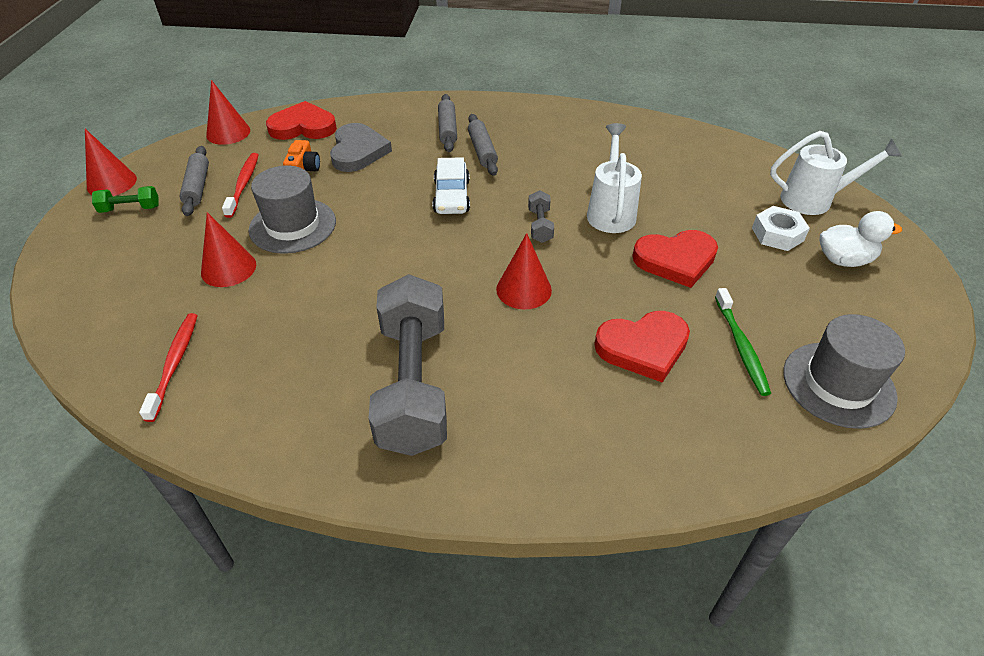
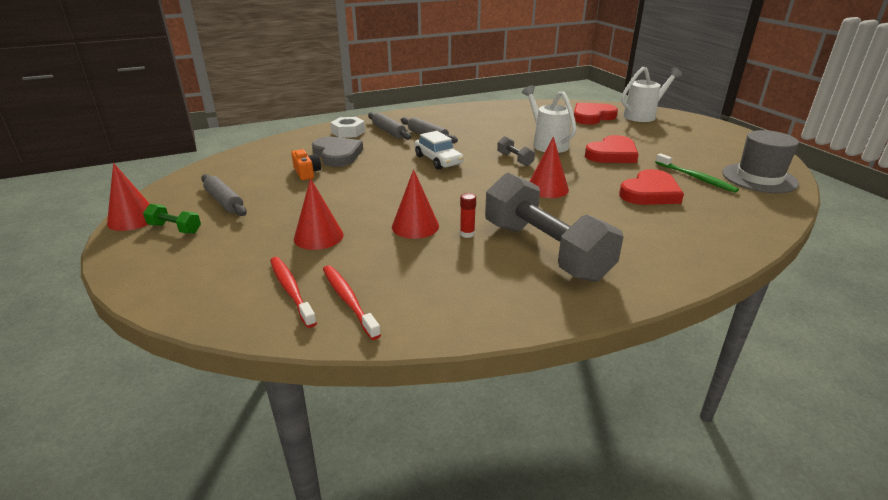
camera: 30 degrees left, 15 degrees down
green dumbbell [92,186,158,213] -> green dumbbell turned 60 degrees clockwise [143,204,201,234]
red cone [206,80,250,145] -> red cone moved to [392,169,439,239]
red toothbrush [222,153,259,218] -> red toothbrush moved to [270,257,317,328]
grey hat [249,165,336,254] -> none
red heart [266,101,337,140] -> red heart moved to [574,103,618,125]
white nut [752,206,810,251] -> white nut moved to [330,117,365,138]
white duck [819,211,902,267] -> none
none -> red glue stick [460,193,476,238]

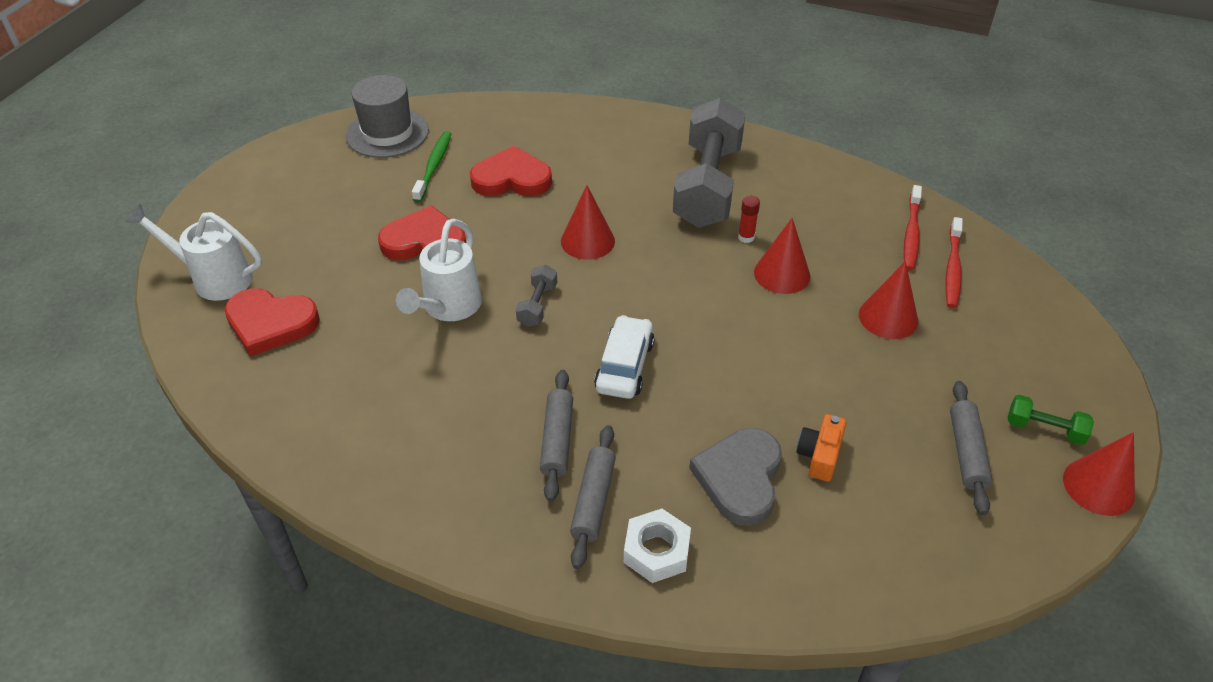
camera: 135 degrees left, 15 degrees up
green dumbbell [143,204,201,234] -> green dumbbell turned 45 degrees counterclockwise [1008,395,1094,445]

